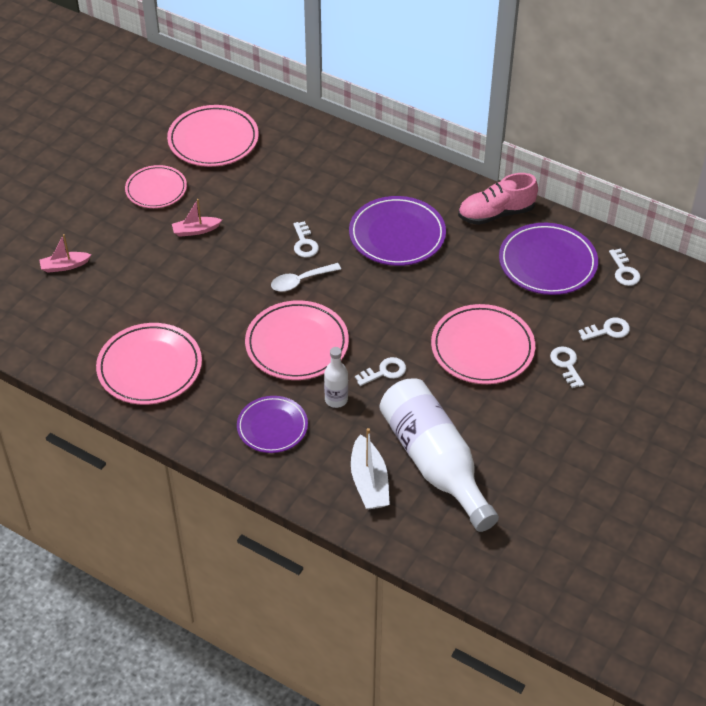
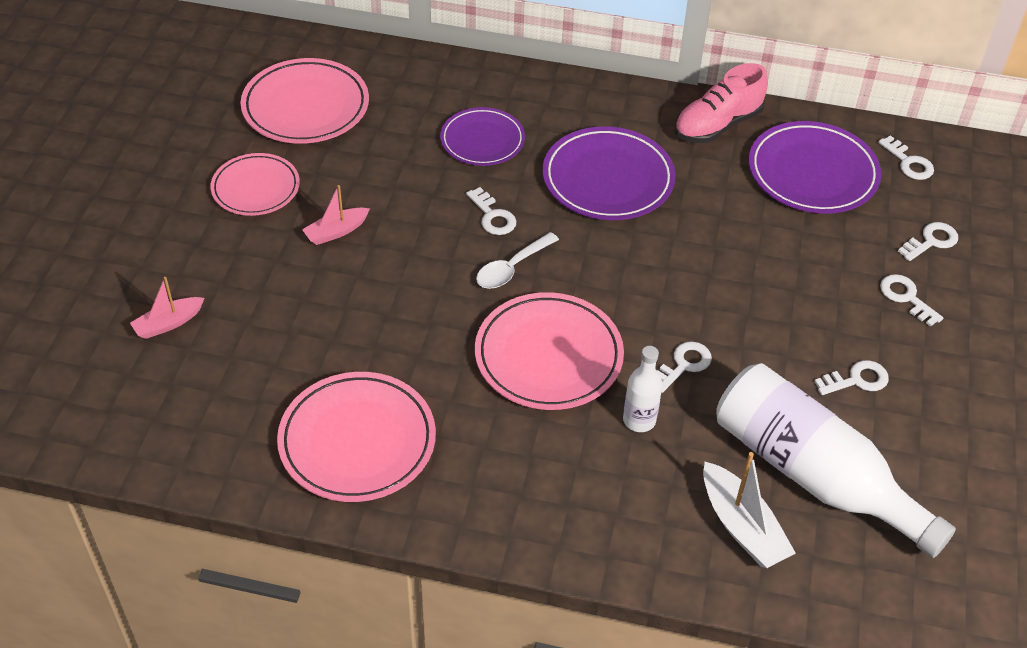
camera: 20 degrees left, 0 degrees up
purple plate [237,396,308,453] -> purple plate moved to [440,107,525,166]
pink plate [431,304,535,384] -> none
none -> white key [814,360,889,395]

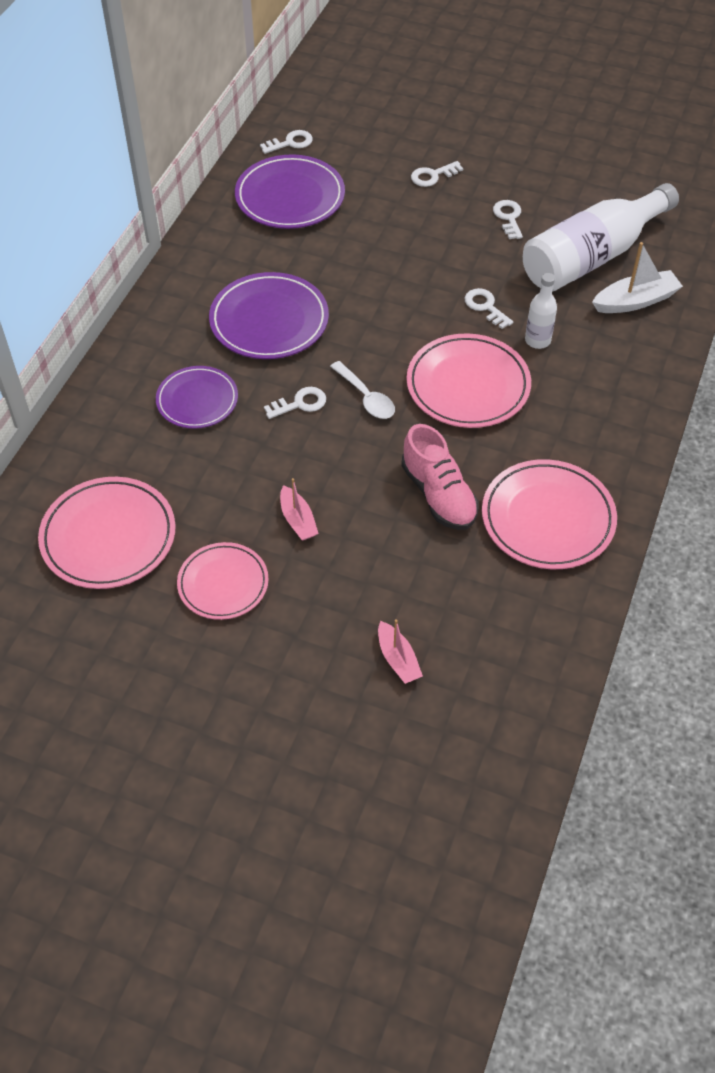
camera: 80 degrees left, 5 degrees up
pink shoe [674,63,768,143] -> pink shoe moved to [401,424,479,530]
white key [898,222,958,261] -> none

